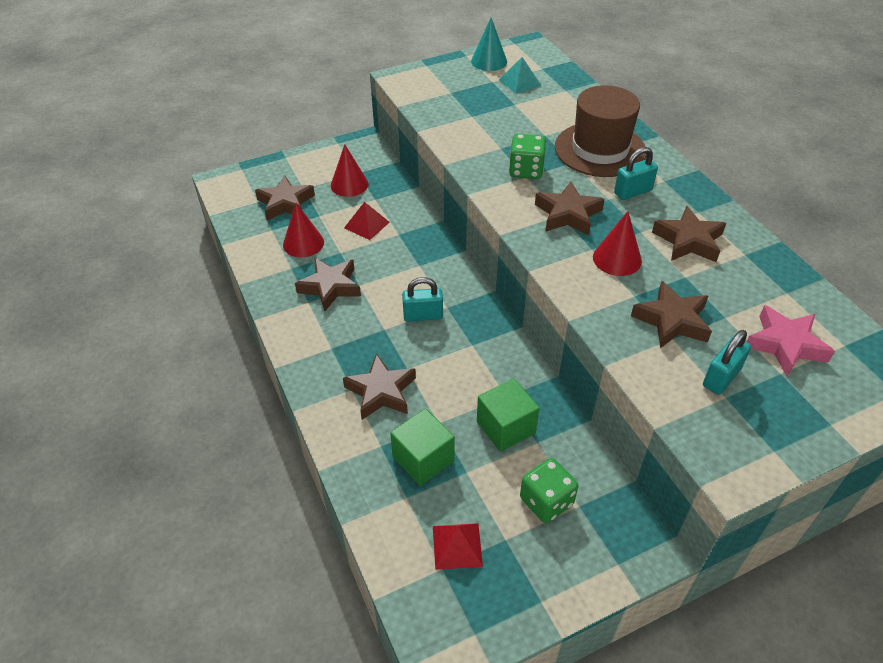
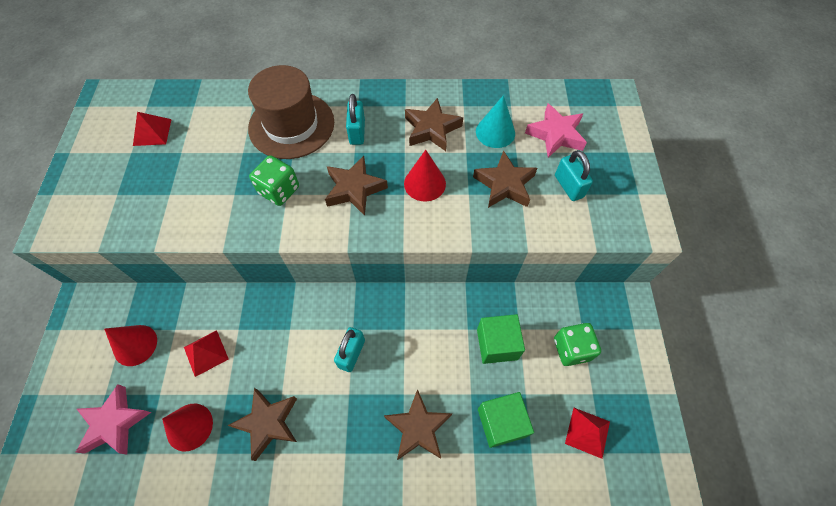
camera: 65 degrees left, 15 degrees up
brown star [255,175,315,220] -> pink star [76,384,151,455]
turquoise cone [471,18,507,71] -> turquoise cone moved to [476,95,515,148]
turquoise pyramid [499,57,542,94] -> red pyramid [133,112,172,146]

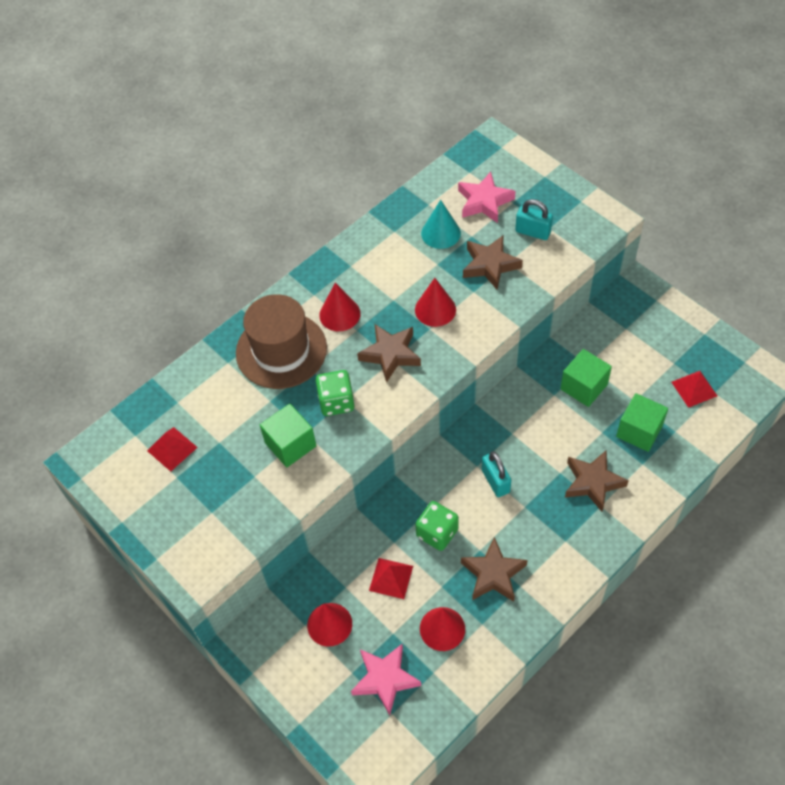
camera: 40 degrees left, 5 degrees down
turquoise padlock [346,94,365,145] -> red cone [319,283,361,331]
brown star [405,98,463,151] -> none
green dice [554,323,601,366] -> green dice moved to [415,501,459,551]
none -> green cube [260,404,316,467]

